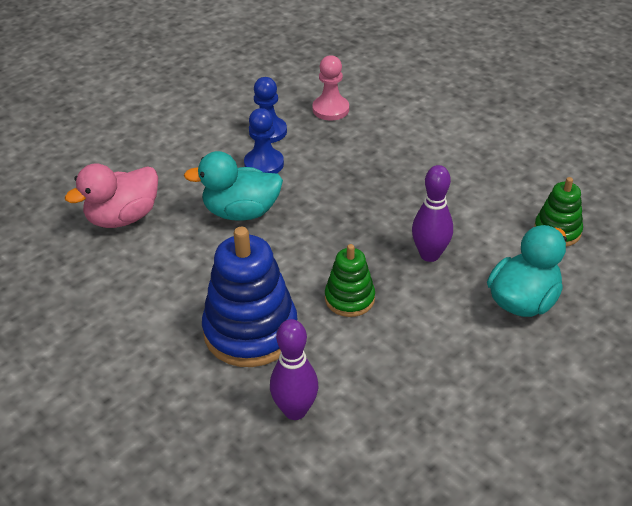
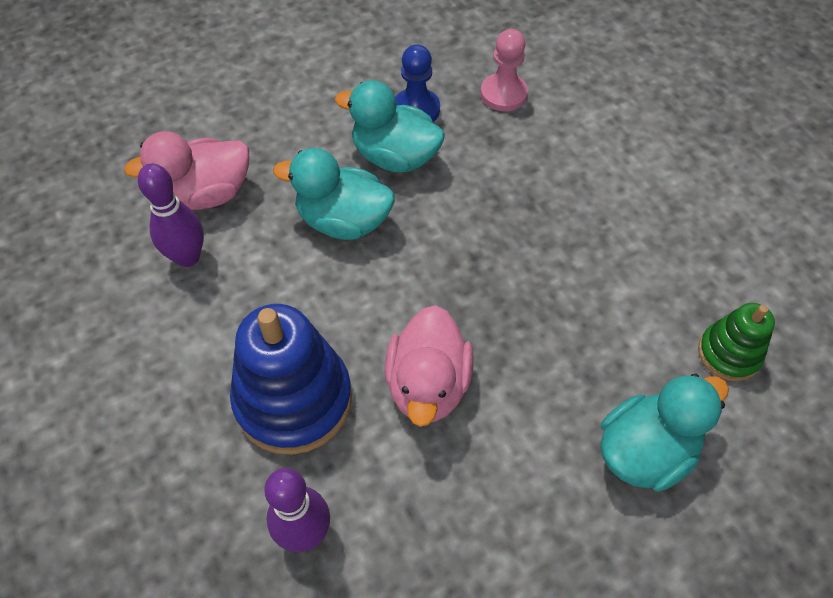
camera: 15 degrees right, 15 degrees up
blue pawn [244,108,284,173] -> turquoise duck [335,80,445,172]
green stacking toy [325,244,375,317] -> pink duck [385,305,473,427]
purple bowling pin [412,165,453,262] -> purple bowling pin moved to [138,163,204,267]

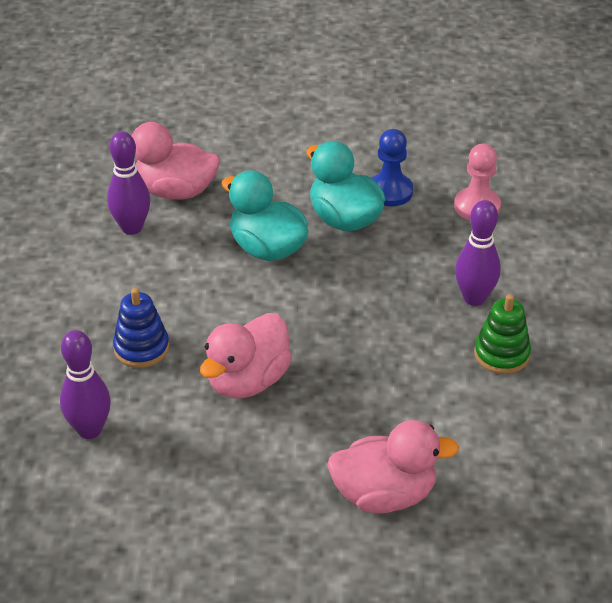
camera: 30 degrees right, 15 degrees down
blue stacking toy [230,304,352,455] -> blue stacking toy [113,288,169,368], size x0.55
turquoise duck [601,374,729,492] -> pink duck [327,420,459,513]
green stacking toy [698,303,775,381] -> green stacking toy moved to [474,294,531,374]
none -> purple bowling pin [455,200,501,306]

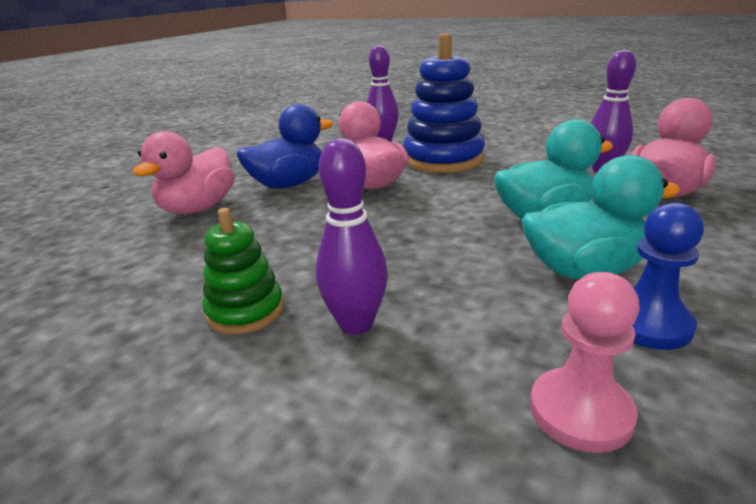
camera: 120 degrees right, 15 degrees down
blue stacking toy [113,288,169,368] -> blue stacking toy [403,33,485,173], size x1.82
none -> blue duck [237,104,333,189]

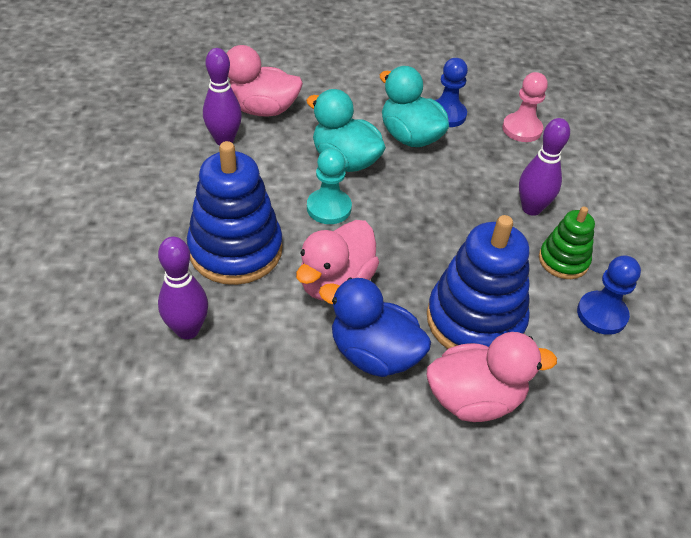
camera: 125 degrees left, 20 degrees up
none -> turquoise pawn [307,148,352,224]
none -> blue stacking toy [427,215,530,349]
none -> blue pawn [577,255,641,335]

